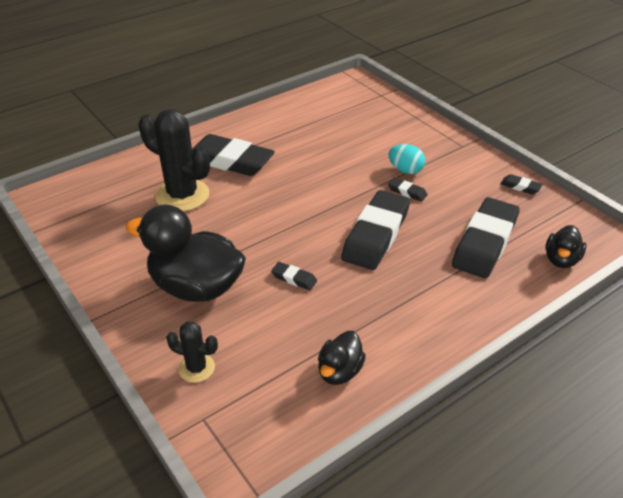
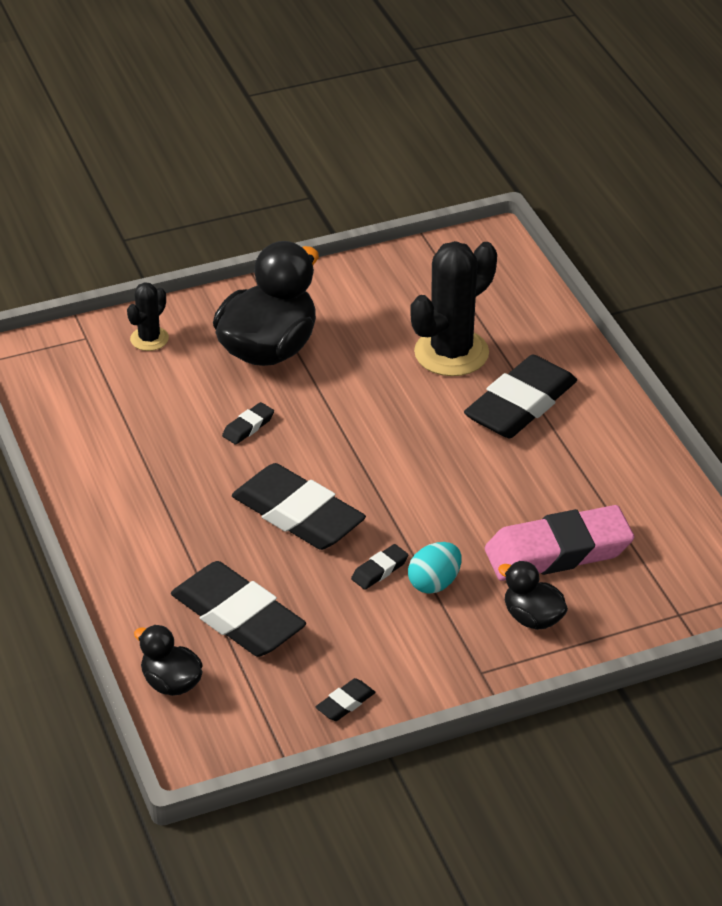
camera: 105 degrees right, 0 degrees up
black duck [318,331,366,385] -> black duck moved to [498,561,568,630]
none -> pink eraser [485,505,634,581]

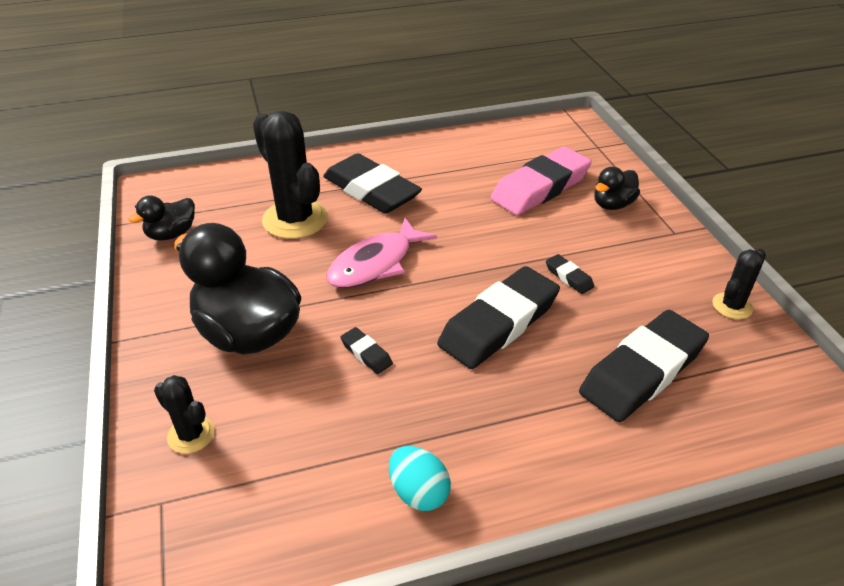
camera: 85 degrees left, 0 degrees up
black duck [134,625,203,696] -> black duck moved to [128,195,195,241]
black eraser [316,678,375,721] -> black cactus [712,249,766,319]
turquoise egg [408,542,462,594] -> turquoise egg moved to [389,446,451,511]
pink eraser [485,505,634,581] -> pink eraser turned 60 degrees clockwise [491,147,592,215]
none -> pink fish [326,218,437,288]

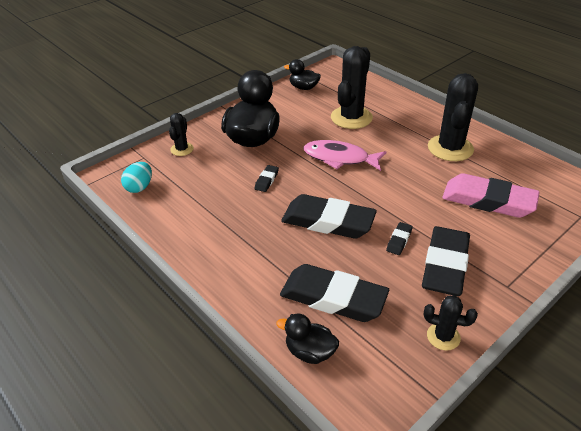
camera: 65 degrees right, 0 degrees up
black eraser [323,153,422,214] -> black eraser moved to [422,226,470,296]
turquoise egg [389,446,451,511] -> turquoise egg moved to [121,162,152,193]
black duck [594,166,640,210] -> black duck moved to [276,313,339,364]
none -> black cactus [428,73,478,161]

